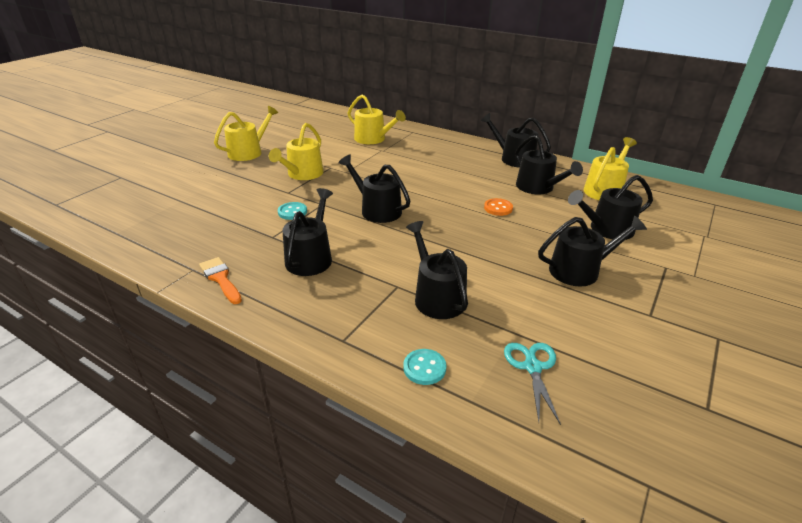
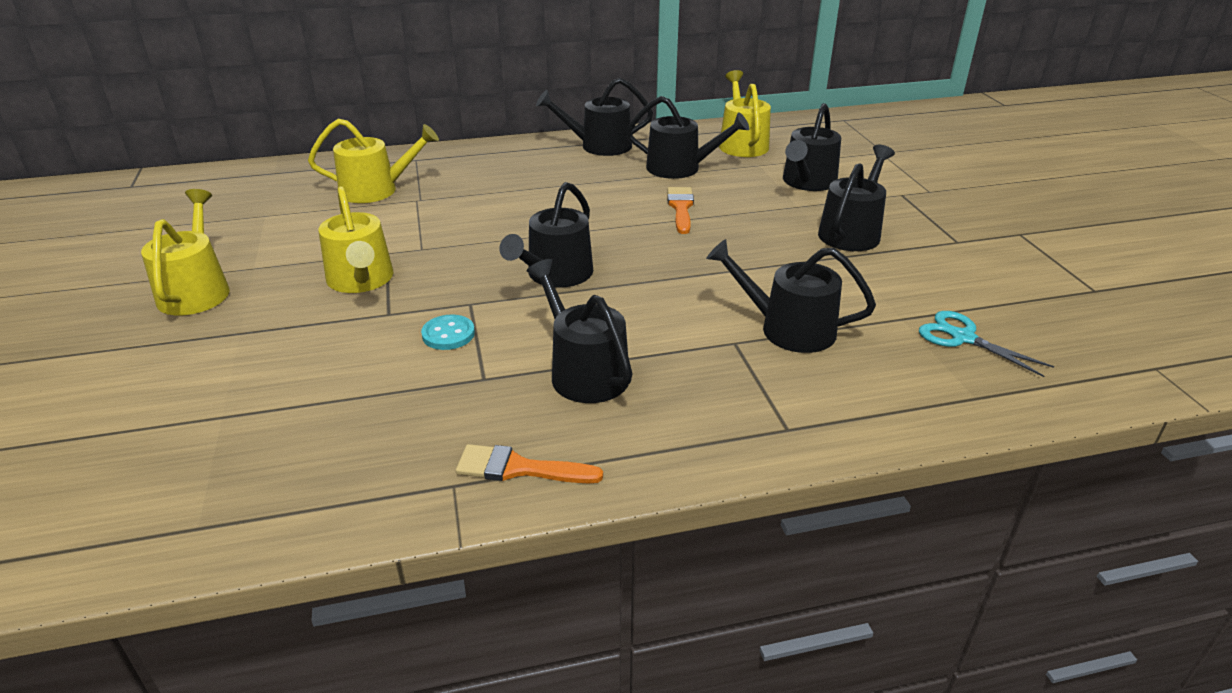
camera: 45 degrees left, 0 degrees up
black watering can [339,155,410,223] -> black watering can turned 60 degrees counterclockwise [499,182,593,288]
turquoise button [403,349,446,385] -> none
orange button [484,198,513,216] -> orange brush [667,187,694,234]

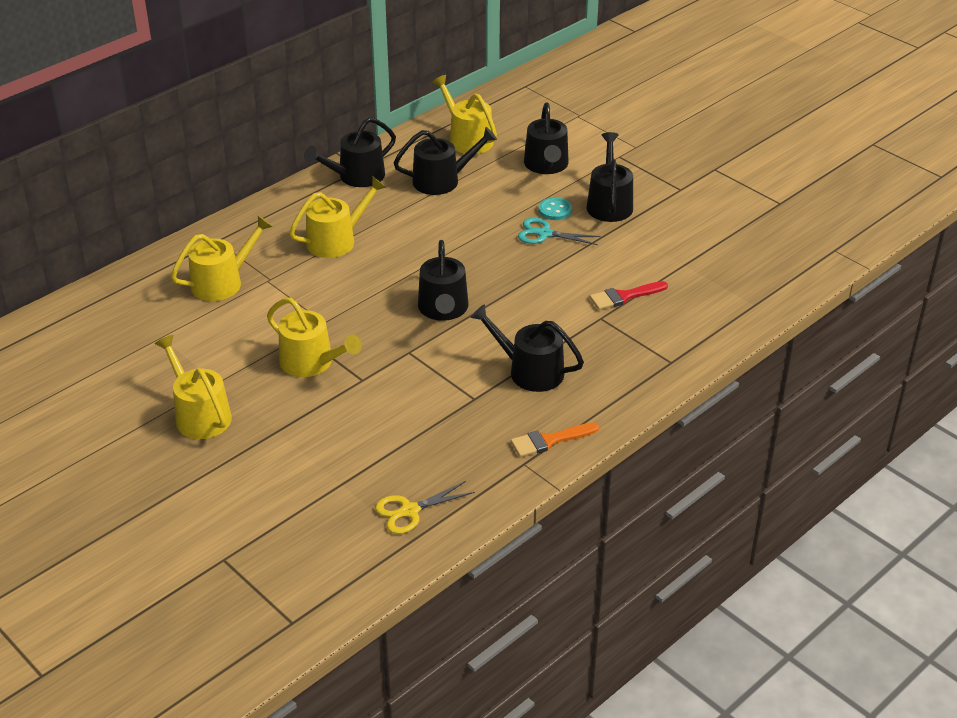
camera: 30 degrees left, 5 degrees up
turquoise button [421,315,475,350] -> turquoise button moved to [539,197,572,220]
orange brush [667,187,694,234] -> none
black watering can [706,239,876,353] -> red brush [590,281,668,310]
turquoise scissors [919,311,1054,377] -> turquoise scissors moved to [518,218,601,245]
none -> yellow watering can [289,176,386,258]
none -> yellow scissors [375,481,475,534]

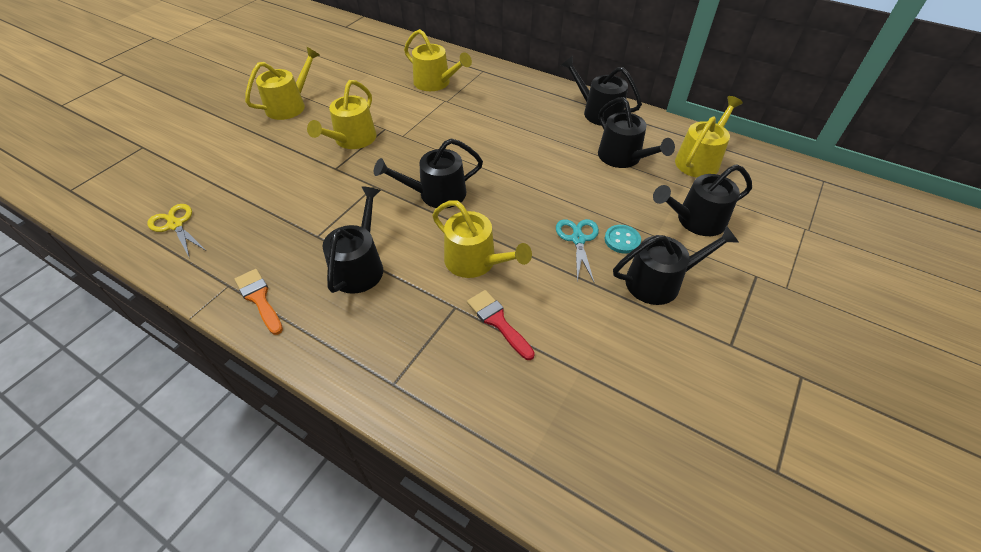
camera: 75 degrees right, 10 degrees up
yellow watering can [289,176,386,258] -> yellow watering can moved to [432,200,532,278]

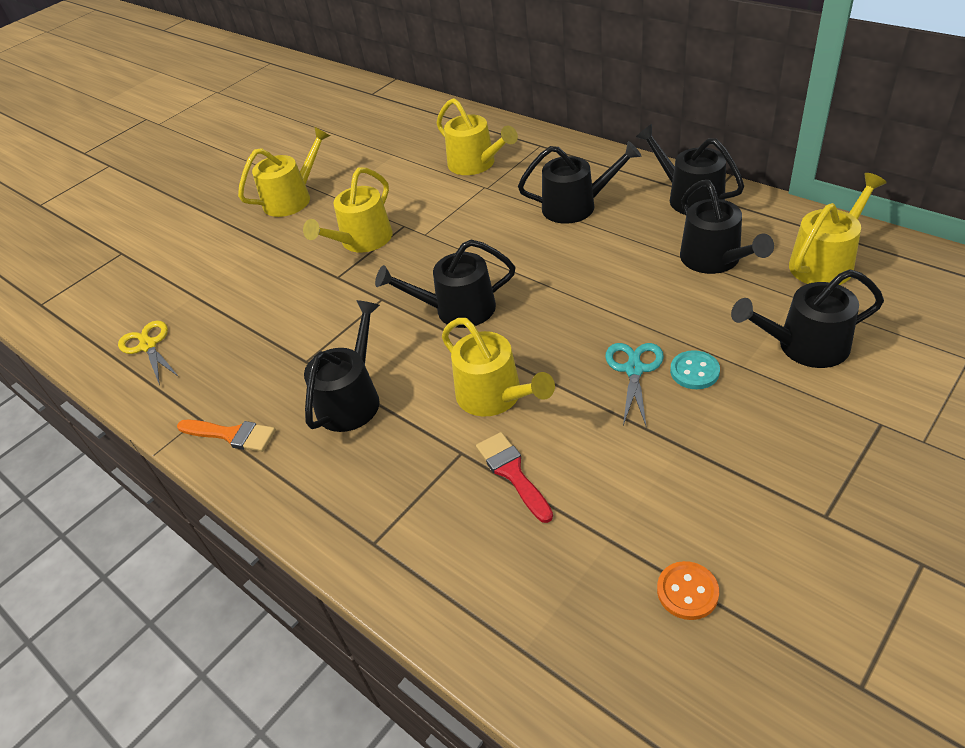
camera: 15 degrees right, 5 degrees down
orange brush [234,269,283,335] -> orange brush turned 135 degrees clockwise [177,420,276,452]
black watering can [613,225,739,305] -> black watering can moved to [518,141,642,224]
none -> orange button [657,561,719,620]

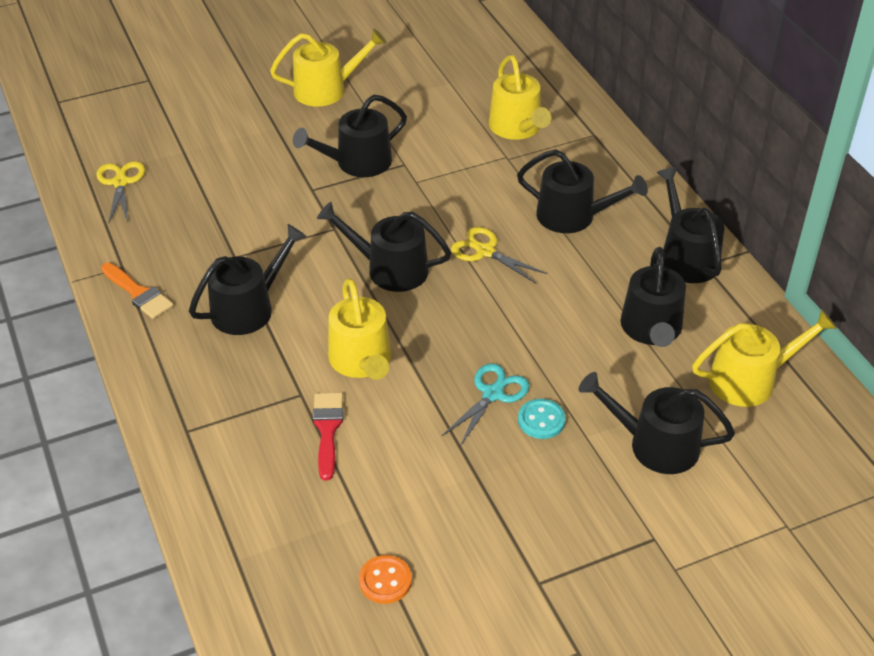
camera: 20 degrees right, 0 degrees up
yellow watering can [303,167,393,252] -> black watering can [293,95,407,177]
none -> yellow scissors [451,227,547,284]

